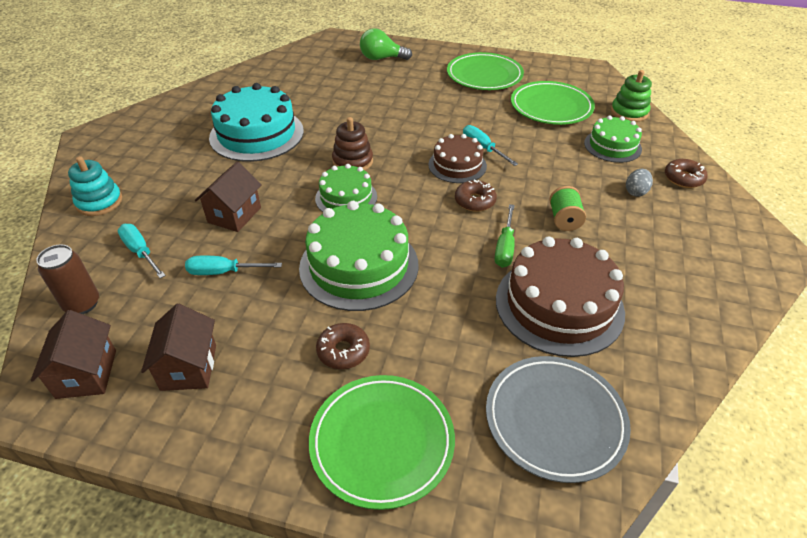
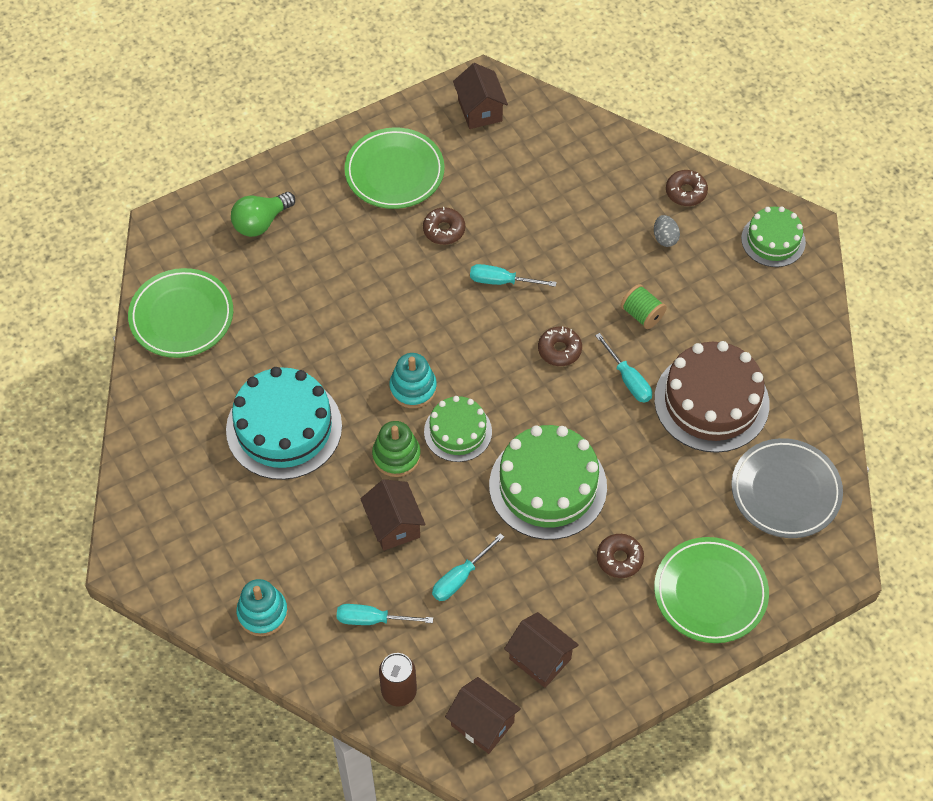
camera: 45 degrees left, 15 degrees up
brown stacking toy [332,117,373,170] -> turquoise stacking toy [389,353,437,408]
brown cake [428,134,487,183] -> none
green screwdriver [495,204,515,268] -> turquoise screwdriver [595,333,652,403]
green plate [511,81,595,125] -> green plate moved to [128,268,233,358]
green cake [584,115,642,163] -> green cake moved to [741,206,806,267]
green stacking toy [611,70,652,122] -> green stacking toy moved to [372,421,421,477]
none -> brown donut [423,207,465,245]
none -> brown house [453,63,508,129]

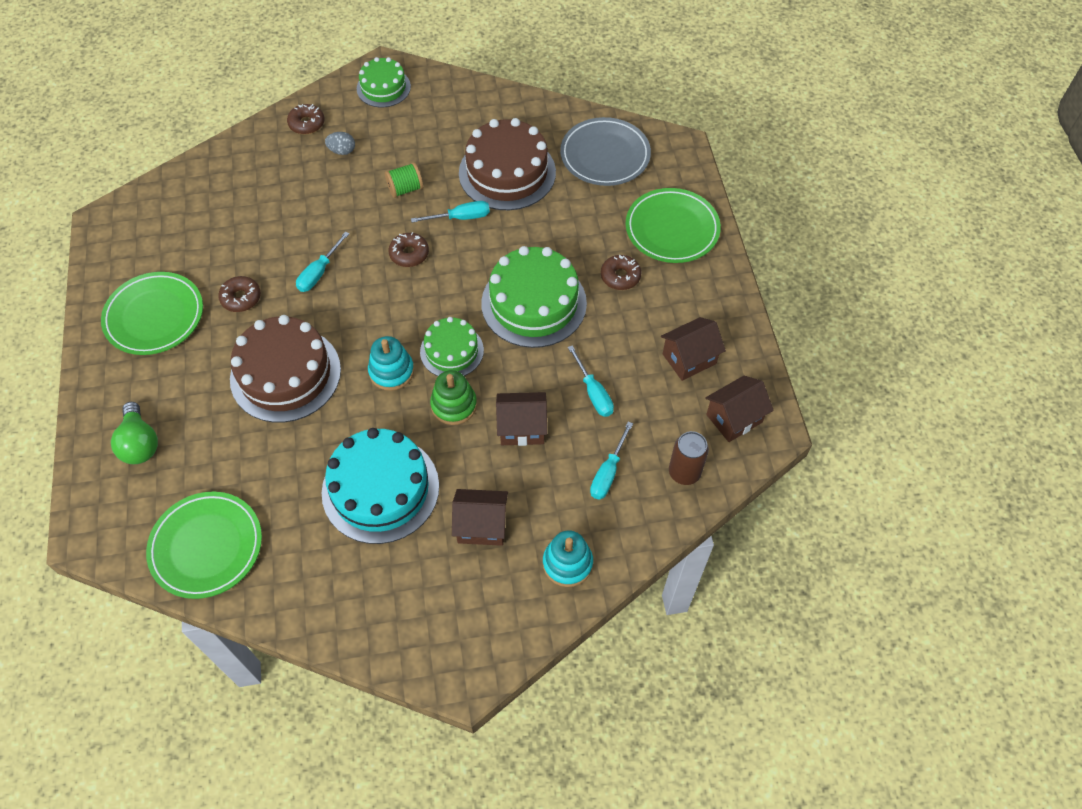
camera: 70 degrees left, 0 degrees up
brown house [453,63,508,129] -> brown house moved to [452,489,508,546]
none -> brown cake [230,315,341,423]

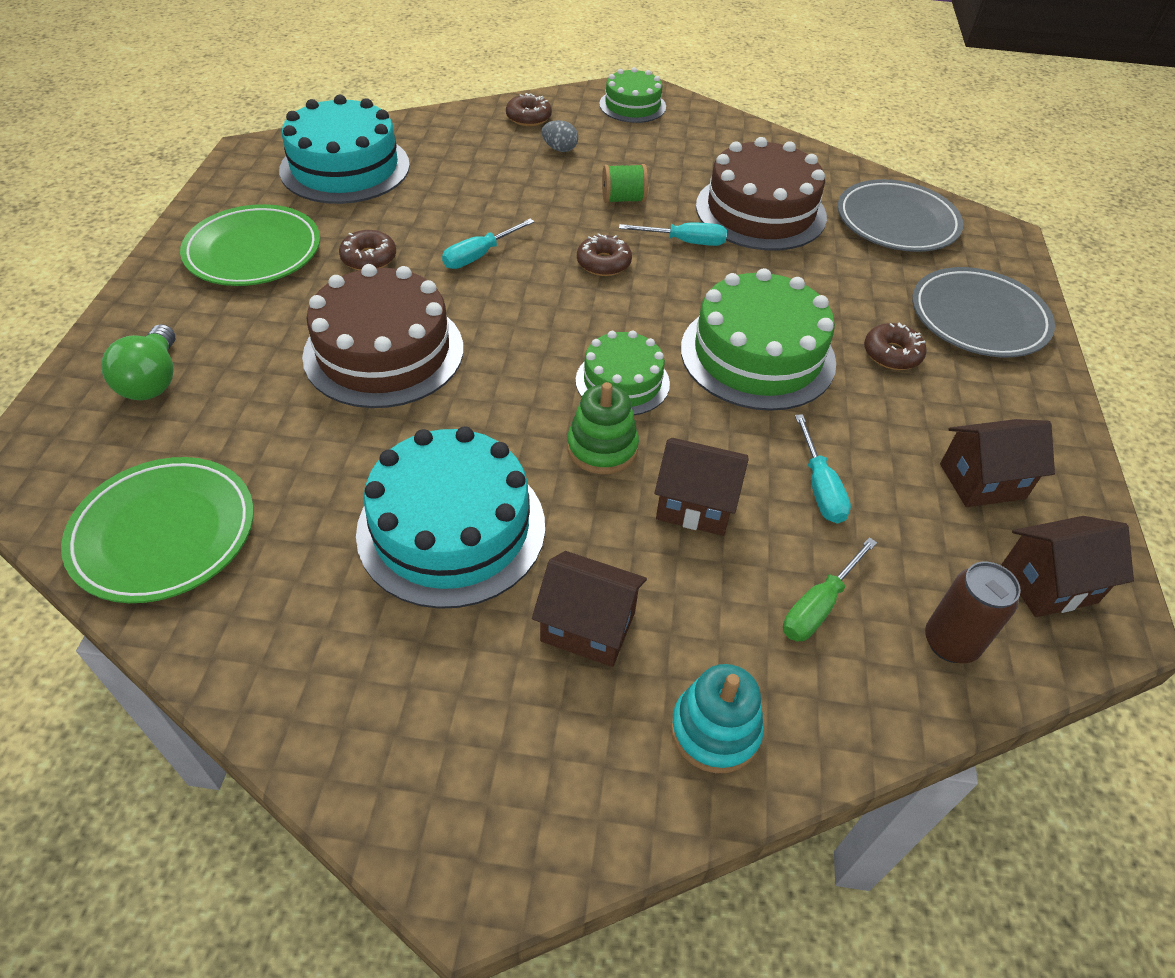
camera: 15 degrees right, 10 degrees down
turquoise stacking toy [368,336,414,391] -> none
turquoise screwdriver [590,422,633,500] -> green screwdriver [783,537,877,641]
green plate [626,188,721,263] -> grey plate [912,267,1055,357]
none -> turquoise cake [279,95,410,204]

